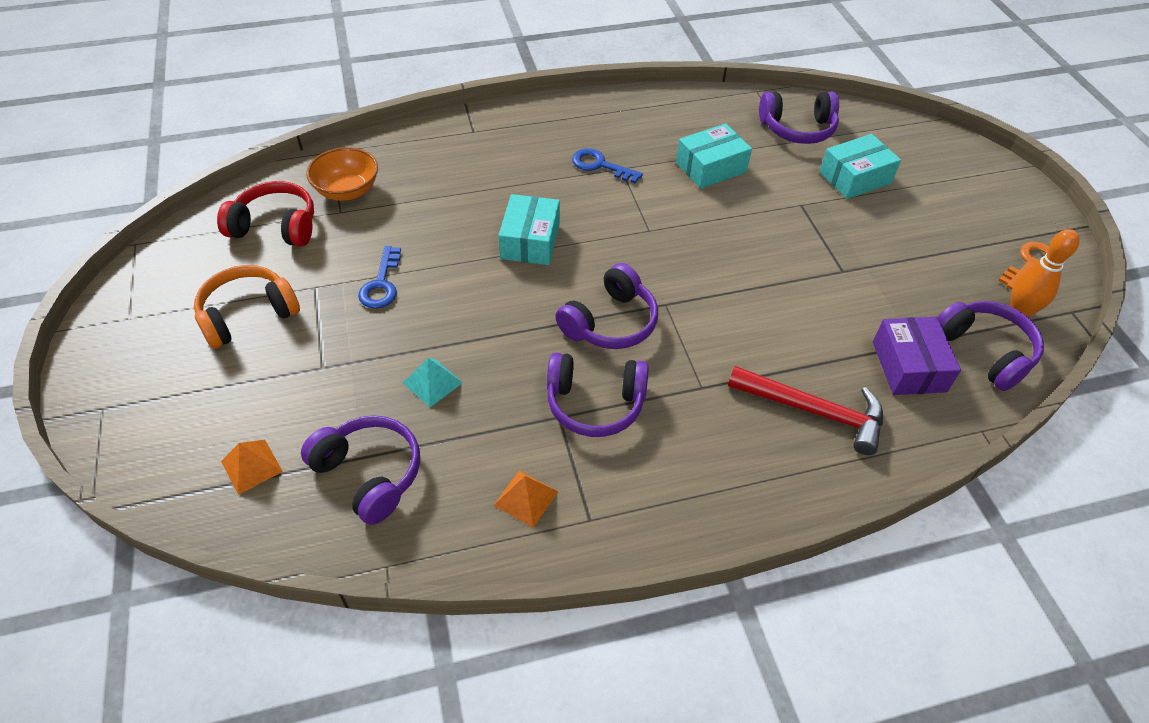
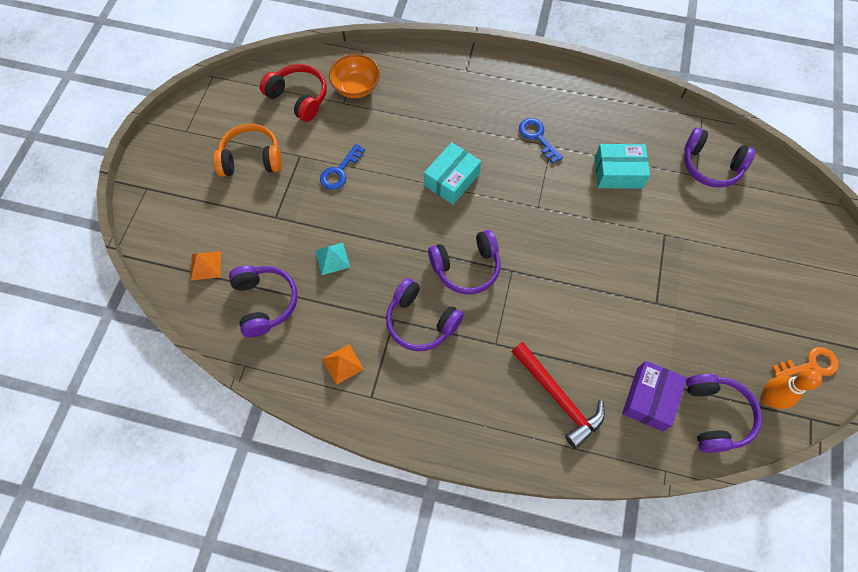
camera: 30 degrees right, 15 degrees up
turquoise box [819,134,901,199] -> none

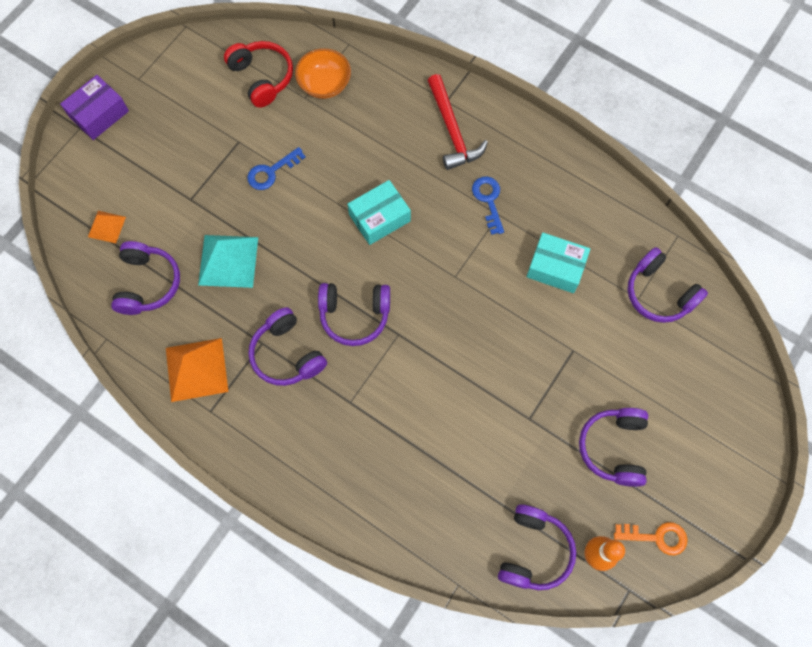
camera: 20 degrees right, 5 degrees up
orange headphones [213,124,282,177] -> none
turquoise pyramid [315,243,350,275] -> turquoise pyramid [198,235,258,288], size x1.80
orange pyramid [322,344,364,385] -> orange pyramid [166,338,228,402], size x1.80
red hammer [511,342,605,449] -> red hammer moved to [428,74,488,170]
purple box [622,361,687,431] -> purple box moved to [60,75,129,140]
none -> purple headphones [579,408,648,487]

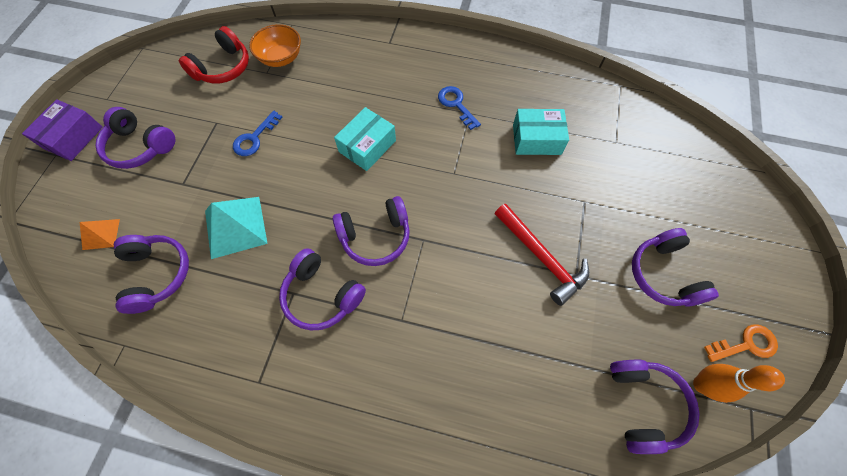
camera: 20 degrees left, 5 degrees down
orange pyramid [166,338,228,402] -> none
red headphones [224,41,293,108] -> red headphones turned 90 degrees clockwise [179,26,249,83]
red hammer [428,74,488,170] -> red hammer moved to [494,204,589,306]
purple headphones [628,247,708,323] -> purple headphones moved to [96,107,175,169]

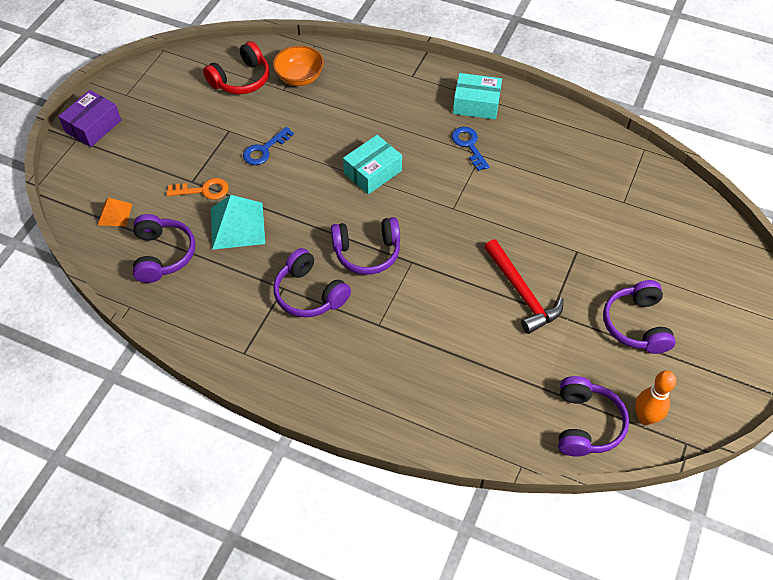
camera: 10 degrees right, 10 degrees down
purple headphones [96,107,175,169] -> none
turquoise box [513,109,569,155] -> turquoise box moved to [453,73,502,120]
orange key [704,324,778,362] -> orange key moved to [167,178,229,200]

